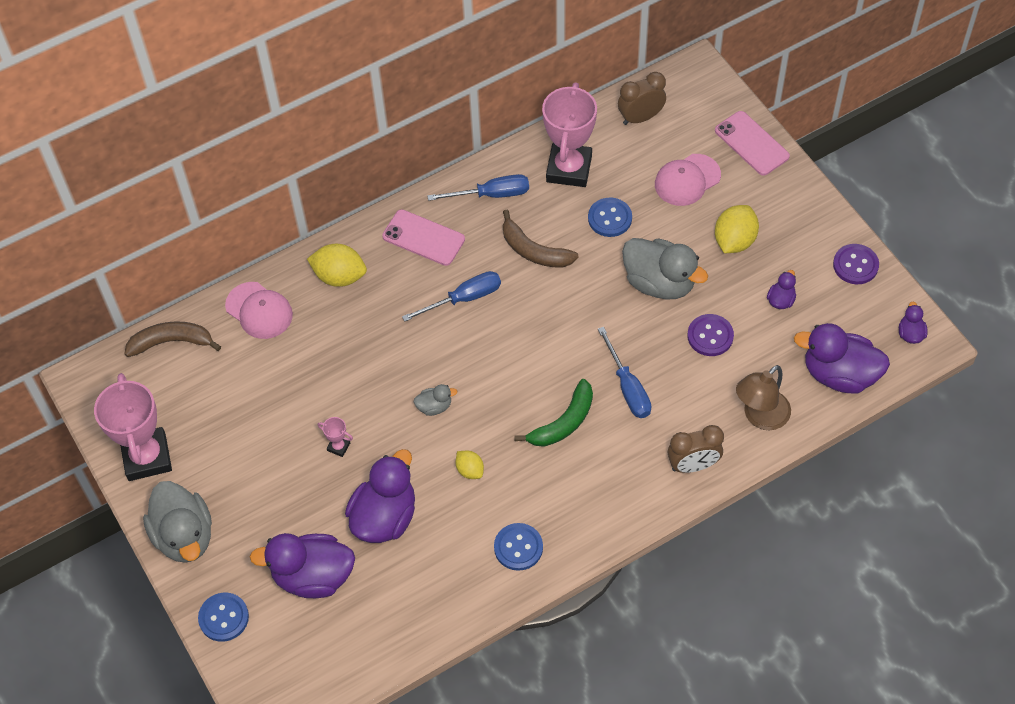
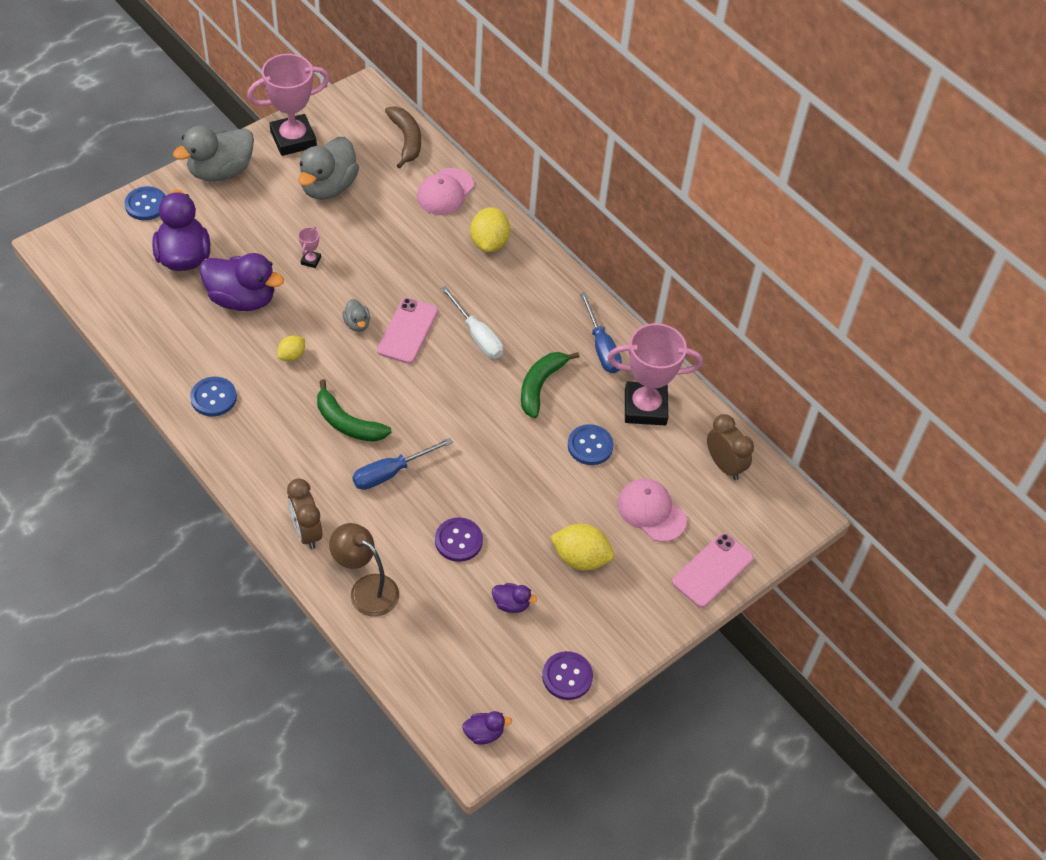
camera: 75 degrees right, 5 degrees down
pink phone [382,210,465,266] -> pink phone moved to [377,298,438,364]
blue screwdriver [402,271,501,322] -> white screwdriver [441,286,503,359]
brown banana [503,210,579,268] -> green banana [521,352,580,418]
grey duck [622,238,708,300] -> grey duck moved to [298,137,359,200]
purple duck [794,323,890,393] -> none

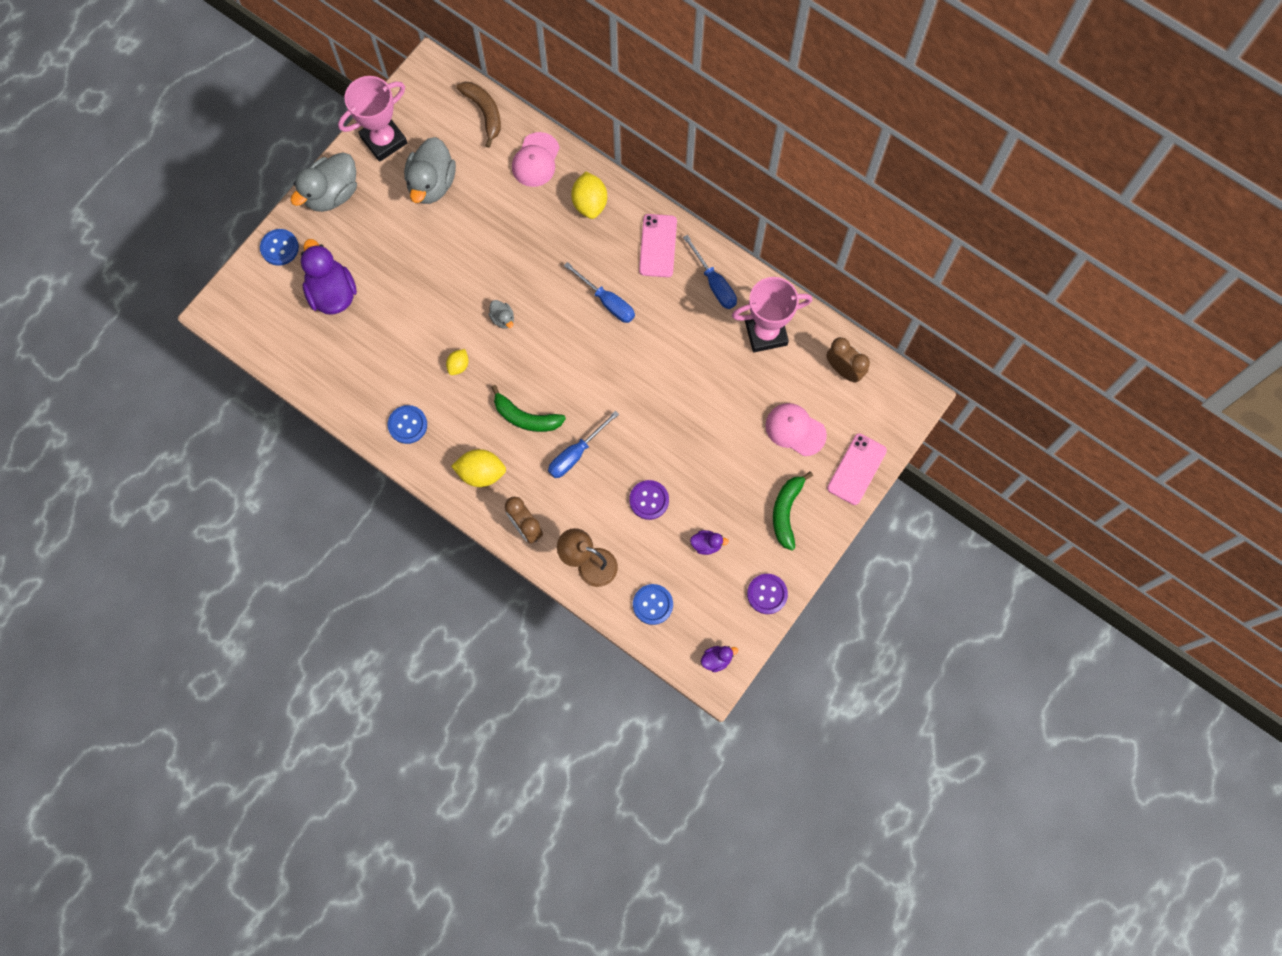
camera: 10 degrees left, 20 degrees up
purple duck [200,253,284,311] -> none
pink trophy [298,227,321,268] -> none
pink phone [377,298,438,364] -> pink phone moved to [639,214,677,277]
white screwdriver [441,286,503,359] -> blue screwdriver [564,262,635,323]
green banana [521,352,580,418] -> green banana moved to [773,471,813,551]
yellow lemon [550,524,614,570] -> yellow lemon moved to [451,449,506,487]
blue button [568,424,613,465] -> blue button moved to [633,584,673,625]

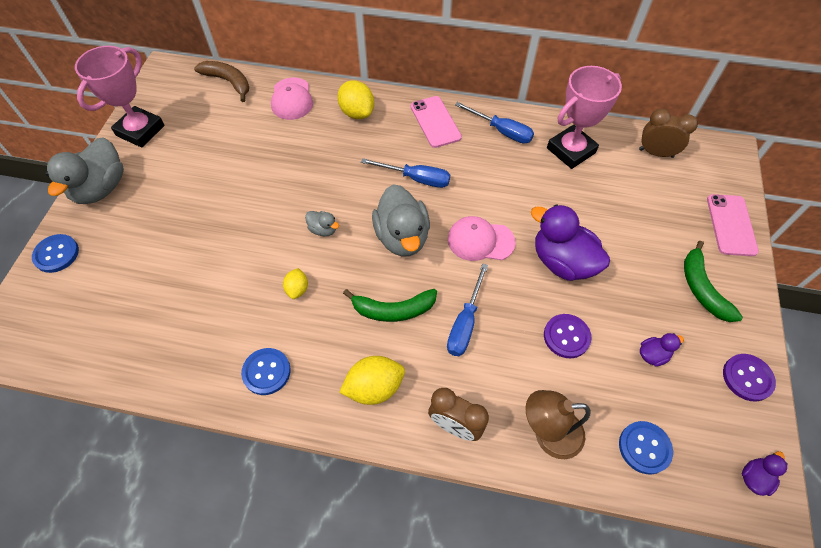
camera: 25 degrees left, 15 degrees down
purple duck [301,239,357,315] -> purple duck moved to [531,204,610,281]
grey duck [404,137,456,204] -> grey duck moved to [372,184,430,256]
pink cap [766,403,827,456] -> pink cap moved to [448,216,516,261]

